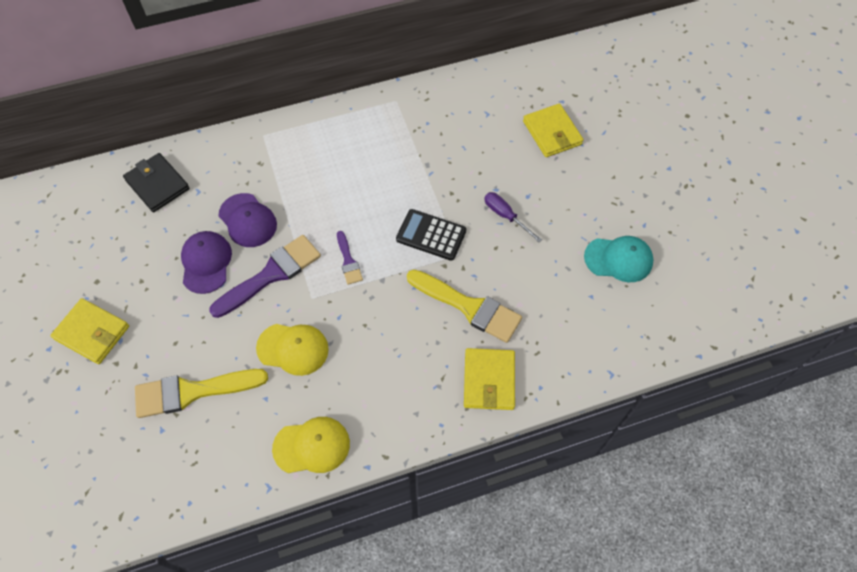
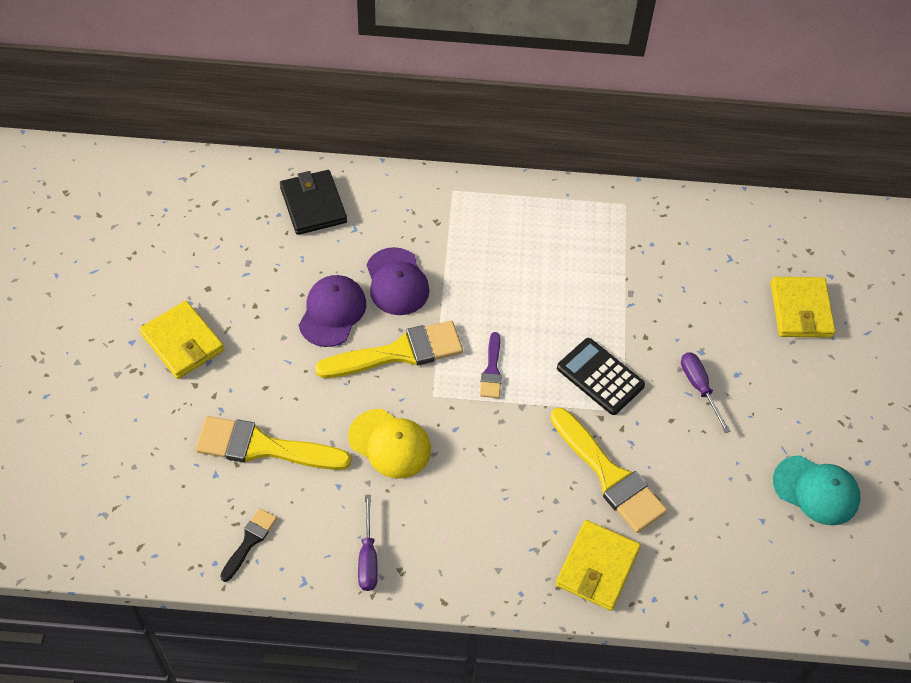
camera: 20 degrees right, 5 degrees down
purple brush [209,235,321,318] -> yellow brush [315,321,463,378]
yellow cap [272,417,350,473] -> purple screwdriver [358,495,378,591]
none -> black brush [220,508,277,582]

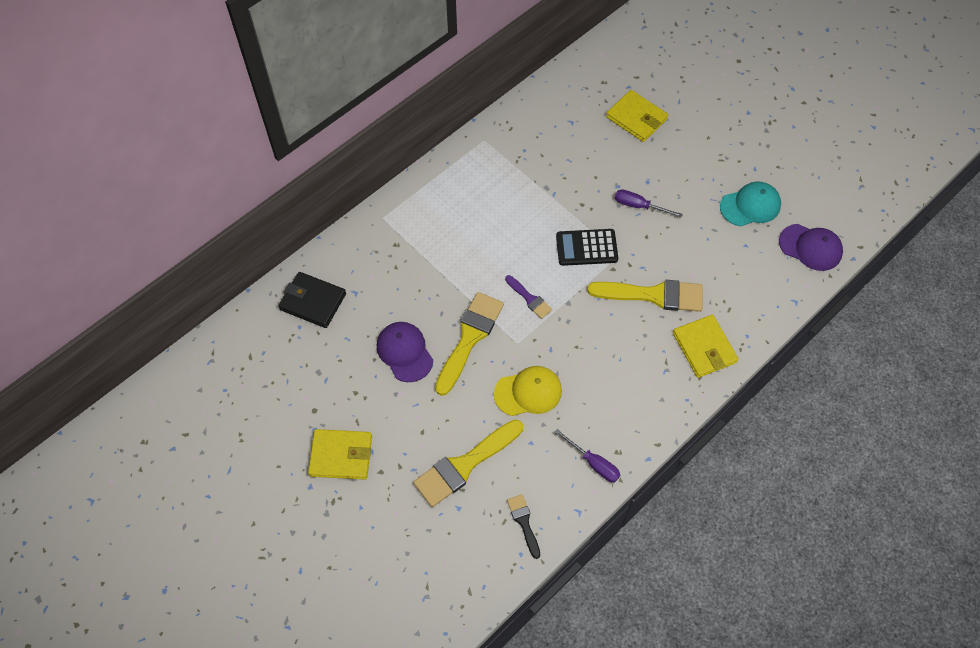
camera: 45 degrees left, 5 degrees up
purple cap [367,247,429,315] -> purple cap moved to [779,224,843,271]

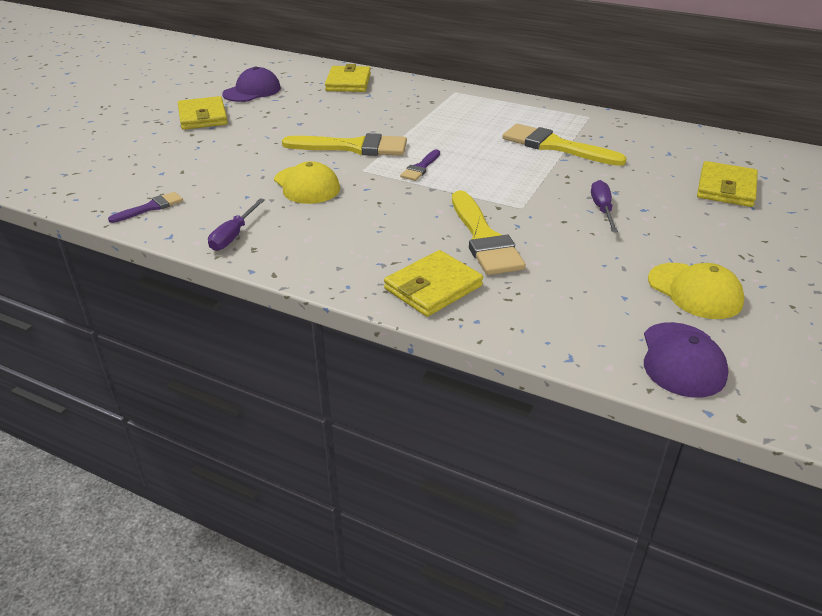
camera: 70 degrees right, 25 degrees down
black wallet [278,272,346,328] -> yellow wallet [325,64,371,92]
purple cap [377,322,433,382] -> purple cap moved to [222,66,281,102]
yellow brush [413,420,523,507] -> yellow brush moved to [503,124,627,166]
black brush [507,494,540,559] -> purple brush [108,192,183,223]
black calculator [556,229,618,266] -> none
turquoise cap [720,181,781,227] -> yellow cap [648,263,745,319]

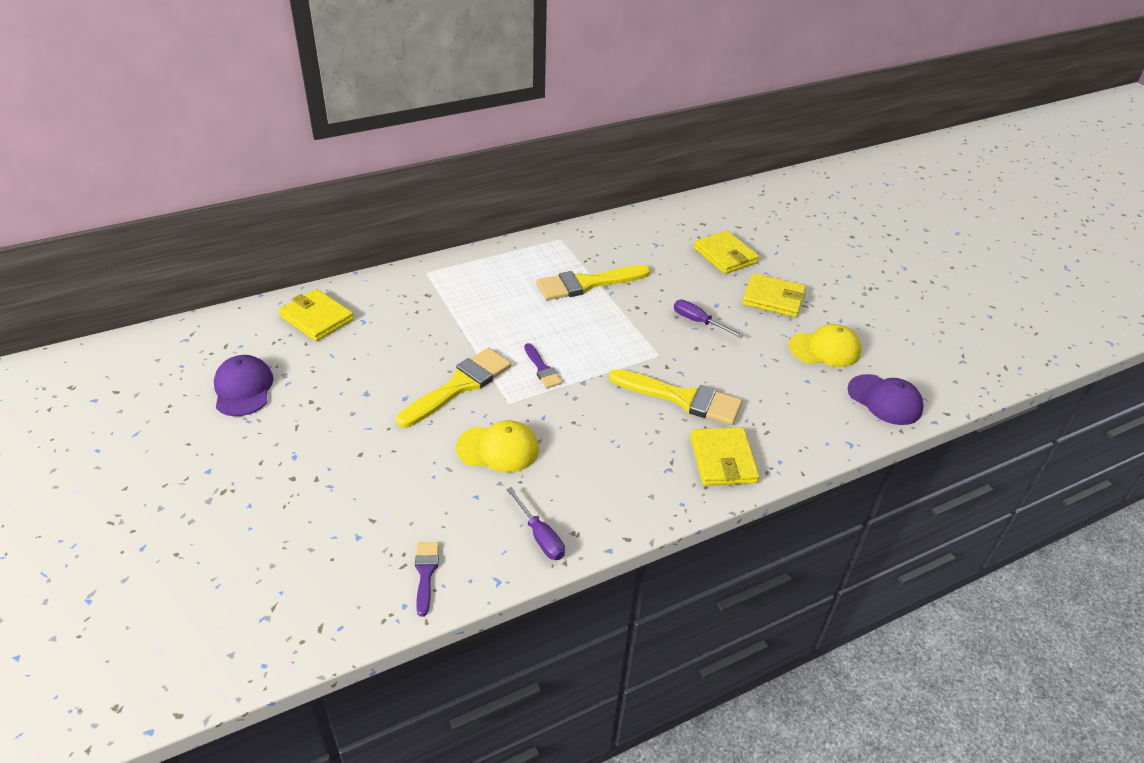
camera: 55 degrees left, 5 degrees up
yellow wallet [178,96,228,130] -> yellow wallet moved to [742,273,806,317]

